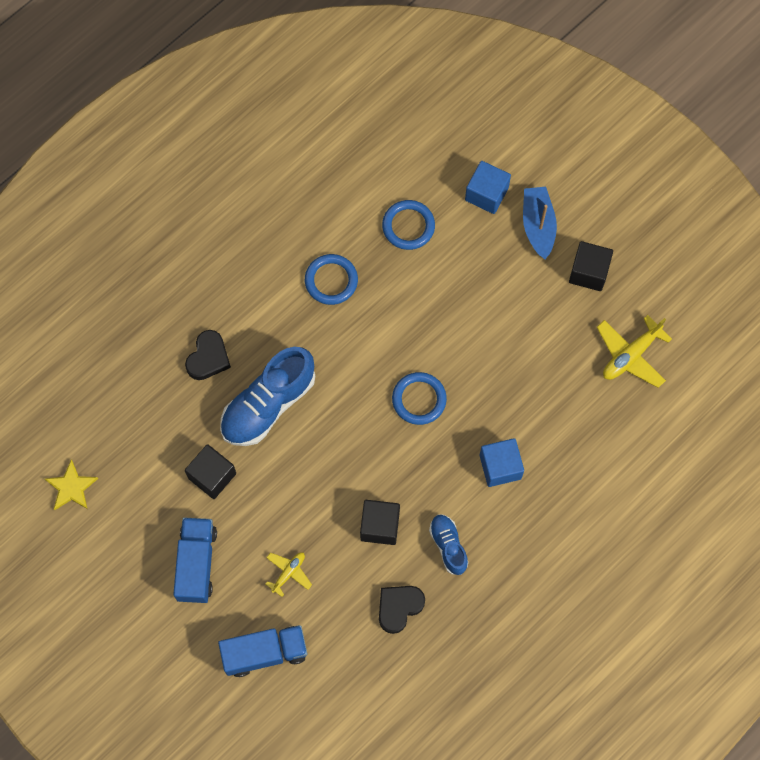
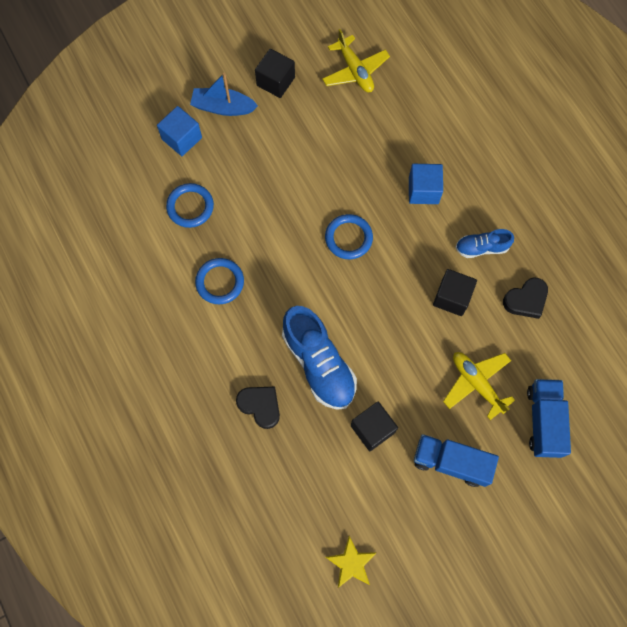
camera: 75 degrees left, 0 degrees up
yellow plane [266,552,312,597] -> yellow plane [443,352,515,420], size x1.68
black heart [379,586,425,634] -> black heart turned 90 degrees counterclockwise [503,277,548,319]

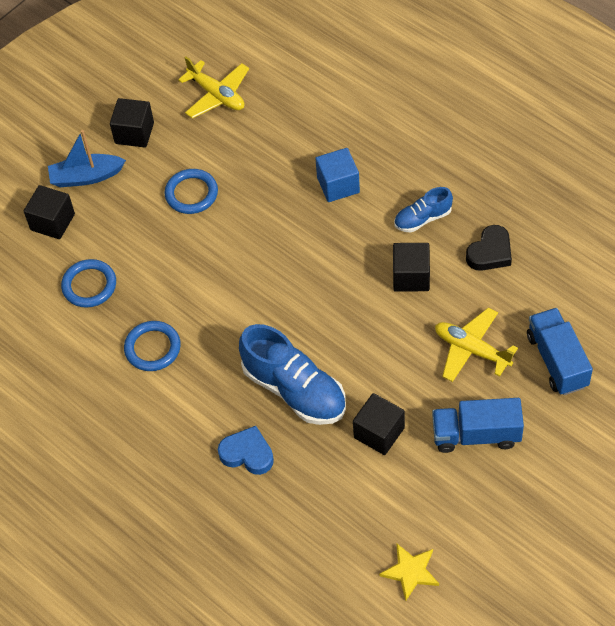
camera: 15 degrees left, 15 degrees down
blue cube [157,106,202,156] -> black cube [24,185,75,239]
black heart [236,387,280,429] -> blue heart [218,426,274,475]
blue ring [325,214,373,259] -> blue ring moved to [164,169,218,214]

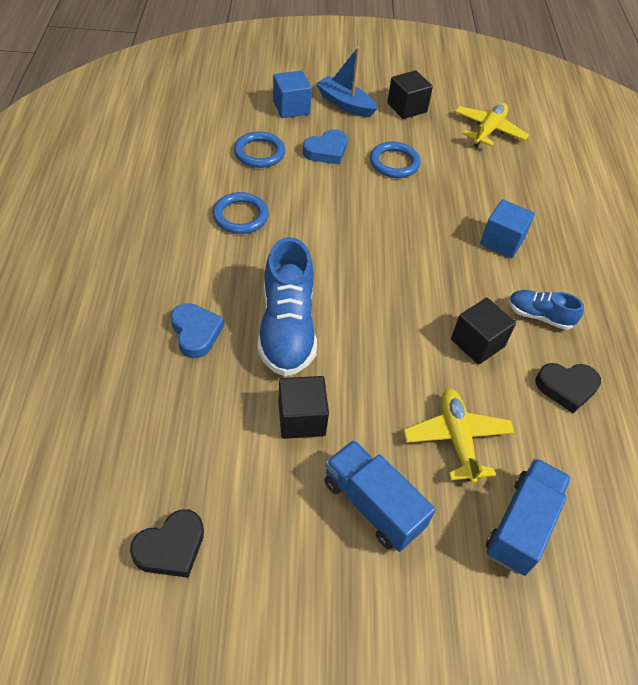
camera: 40 degrees right, 5 degrees down
black cube [24,185,75,239] -> blue cube [273,70,312,118]
yellow plane [178,57,249,118] -> yellow plane turned 150 degrees counterclockwise [455,103,529,147]
yellow star [379,544,439,601] -> black heart [130,509,204,578]
none -> blue heart [303,129,347,165]

